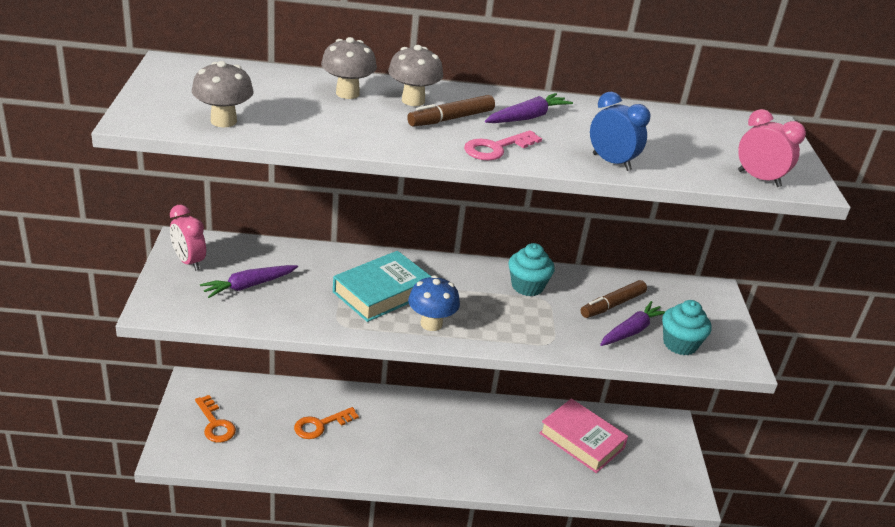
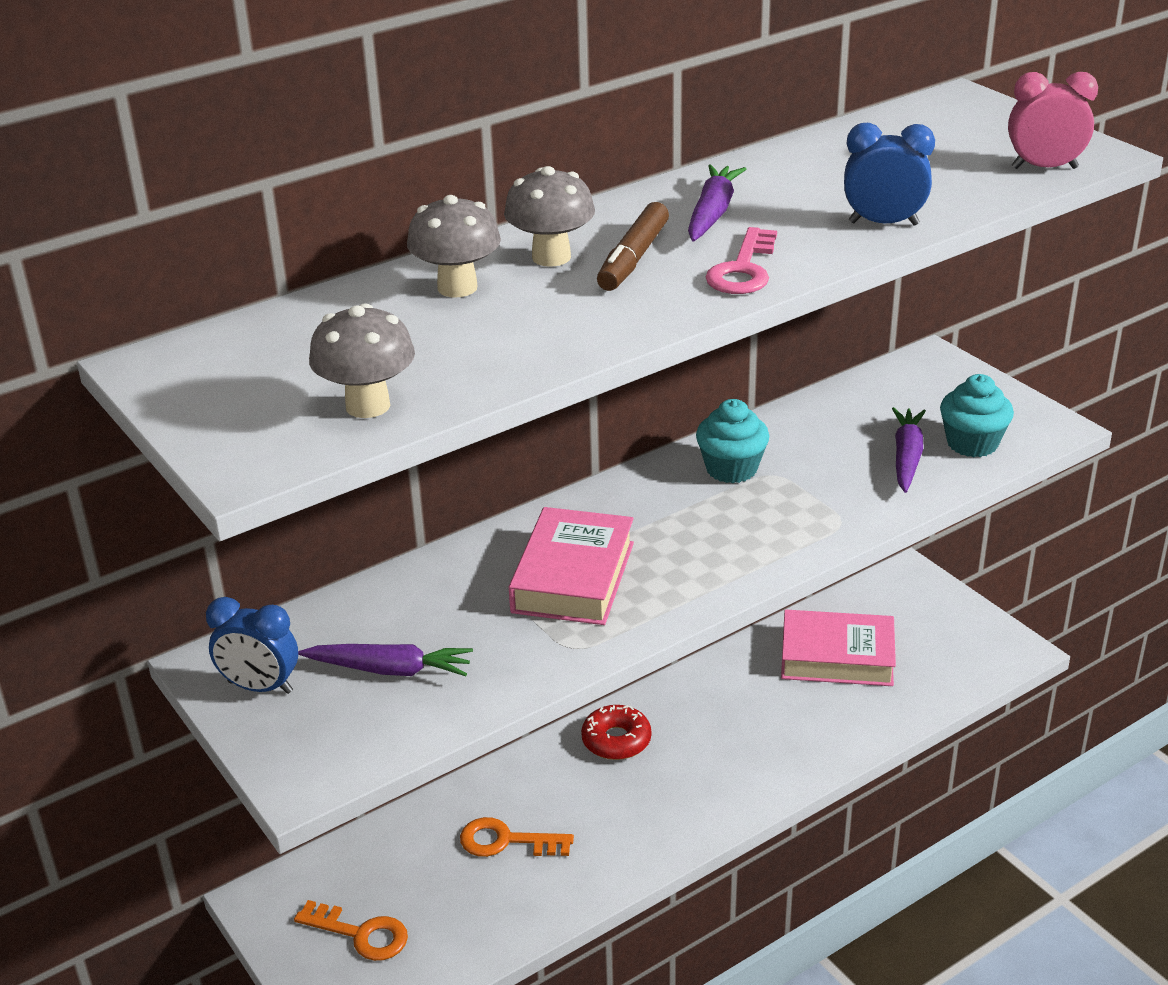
camera: 30 degrees left, 0 degrees up
pink clock [170,205,206,271] -> blue clock [206,597,298,694]
purple carrot [200,265,298,298] -> purple carrot turned 105 degrees counterclockwise [298,644,473,676]
orange key [294,407,359,439] -> orange key turned 75 degrees clockwise [460,817,574,857]
turquoise book [333,251,431,322] -> pink book [509,507,634,625]
blue mushroom [408,275,460,331] -> none
brown marker [581,280,647,318] -> none
none -> red donut [581,705,651,760]

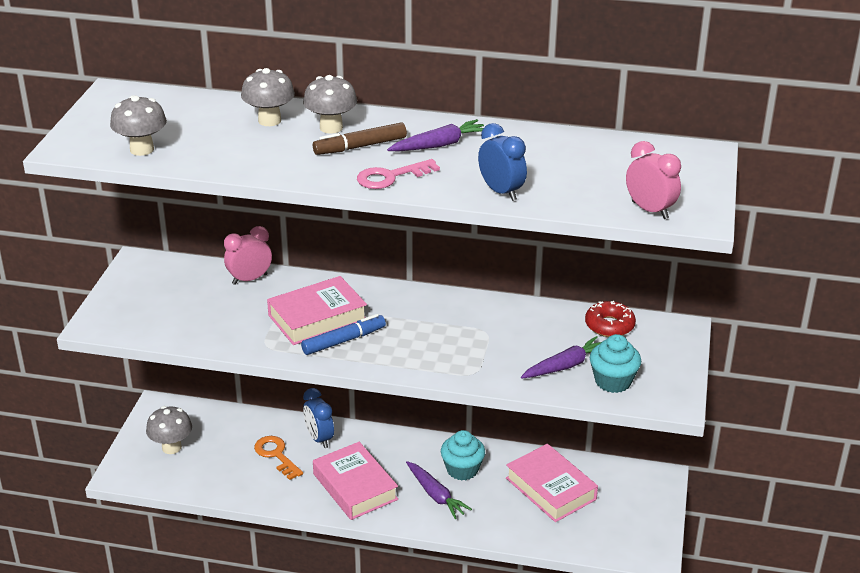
camera: 45 degrees right, 0 degrees up
blue clock [206,597,298,694] -> blue clock moved to [303,388,334,448]
orange key [294,900,408,961] -> grey mushroom [146,406,192,454]
purple carrot [298,644,473,676] -> purple carrot moved to [406,461,472,519]
red donut [581,705,651,760] -> red donut moved to [585,301,636,337]
turquoise cupcake [696,399,769,483] -> turquoise cupcake moved to [441,430,485,480]
none -> pink clock [224,226,272,285]
none -> blue marker [301,314,386,355]
none -> pink book [313,442,398,520]

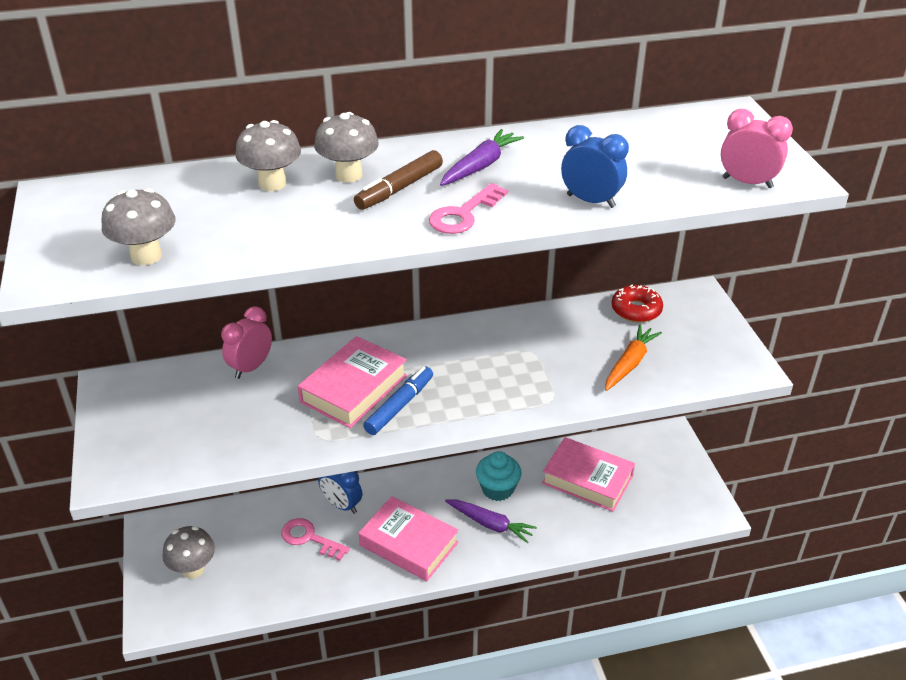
camera: 25 degrees left, 5 degrees up
orange key [254,436,303,480] -> pink key [281,518,350,561]
purple carrot [521,336,601,379] -> orange carrot [605,325,662,391]
turquoise cupcake [590,334,641,393] -> none

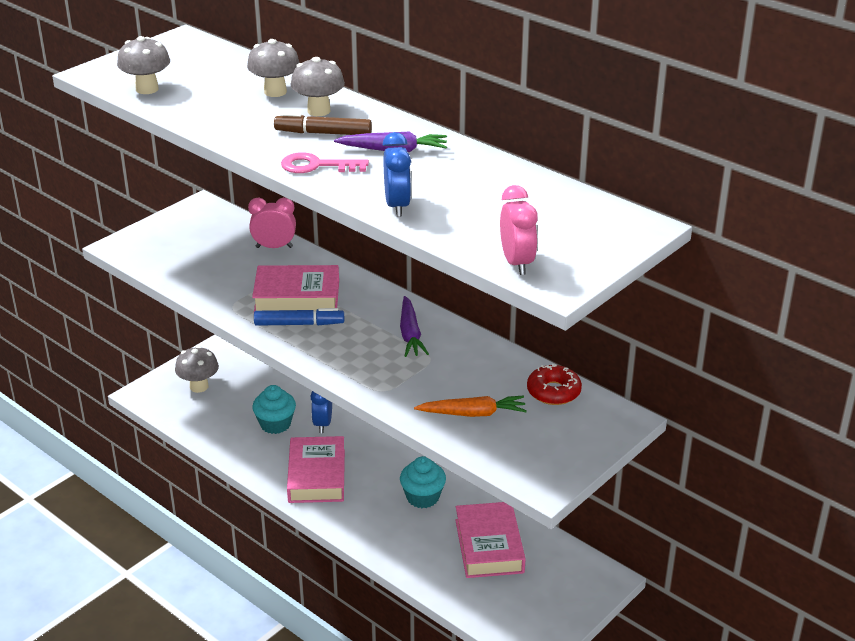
camera: 55 degrees right, 5 degrees down
pink key [281,518,350,561] -> turquoise cupcake [252,385,296,434]
purple carrot [445,500,537,544] -> purple carrot moved to [400,296,429,357]

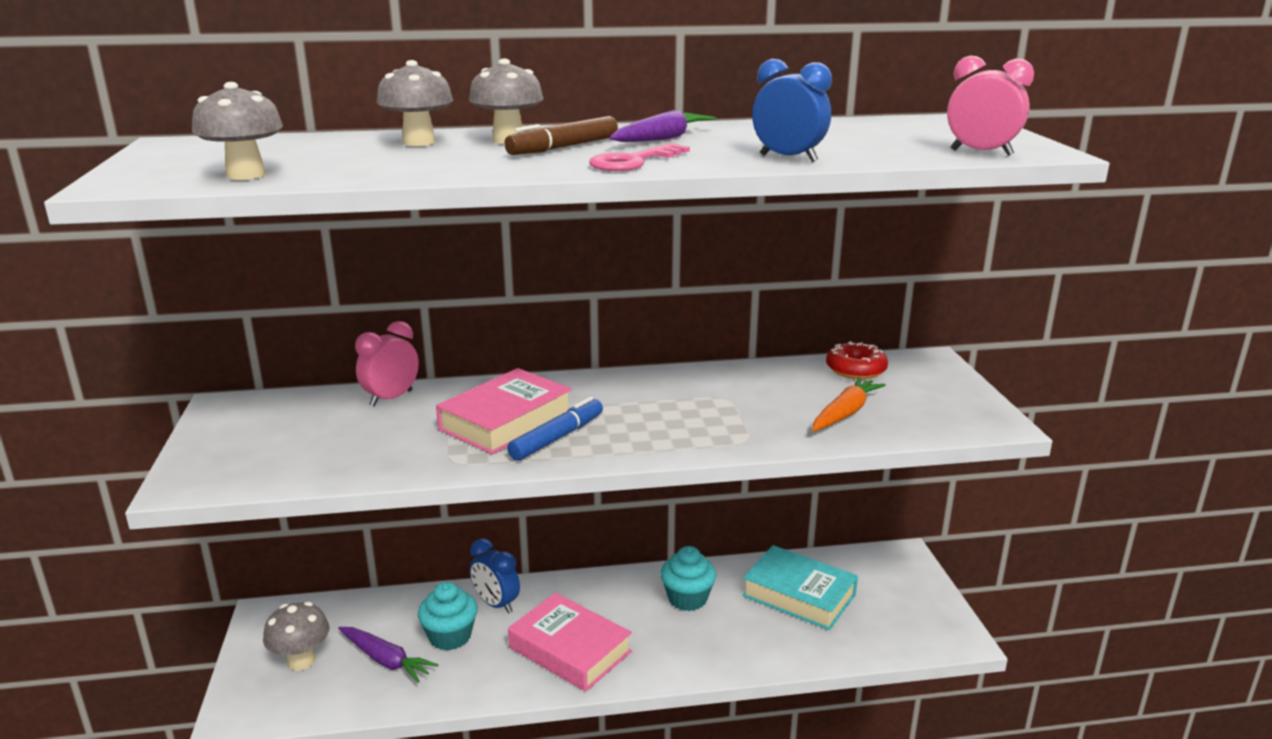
camera: 50 degrees left, 10 degrees down
purple carrot [400,296,429,357] -> purple carrot moved to [338,627,438,683]
pink book [455,502,526,578] -> turquoise book [742,545,858,630]

